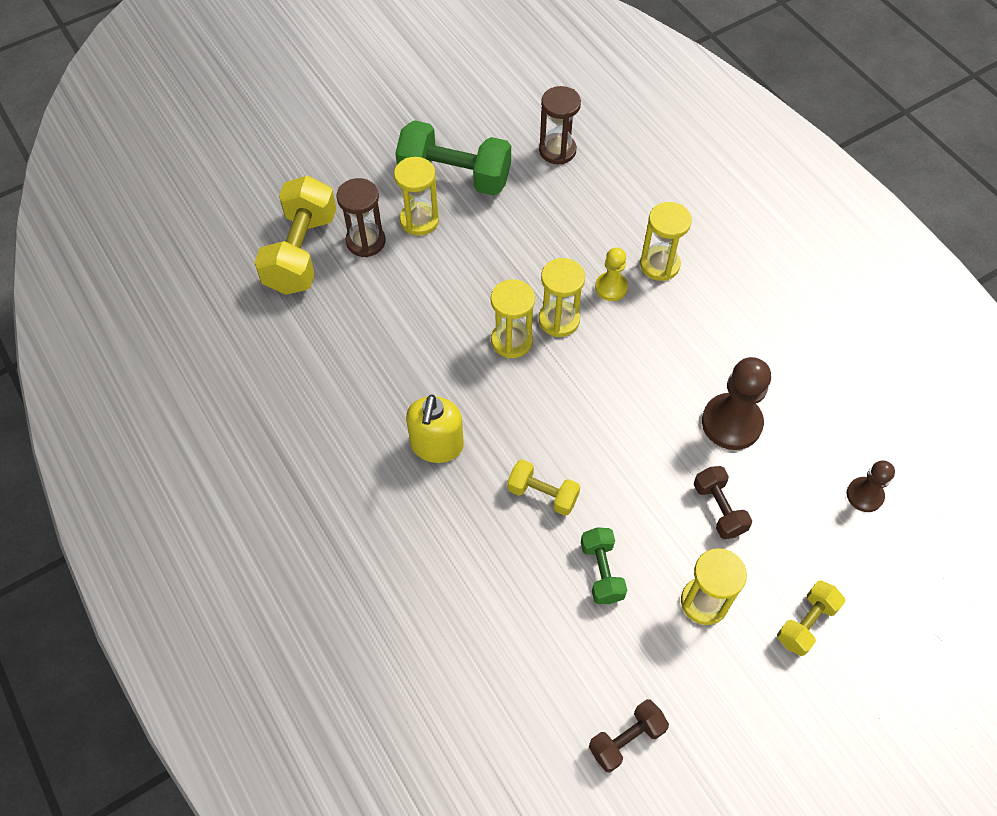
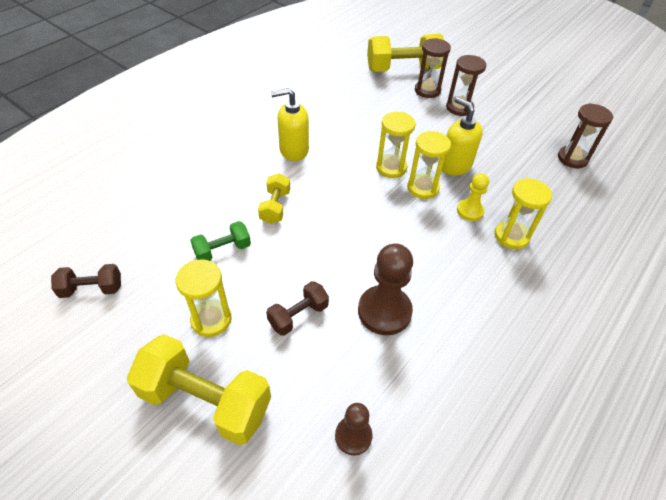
camera: 70 degrees right, 10 degrees down
yellow hourglass [394,157,439,236] -> brown hourglass [446,55,486,116]
green dumbbell [395,120,511,196] -> none
brown dumbbell [589,699,669,773] -> brown dumbbell turned 45 degrees counterclockwise [51,264,121,298]
yellow dumbbell [777,581,845,656] -> yellow dumbbell [127,334,271,445], size x1.88
none -> yellow soap dispenser [442,97,483,176]

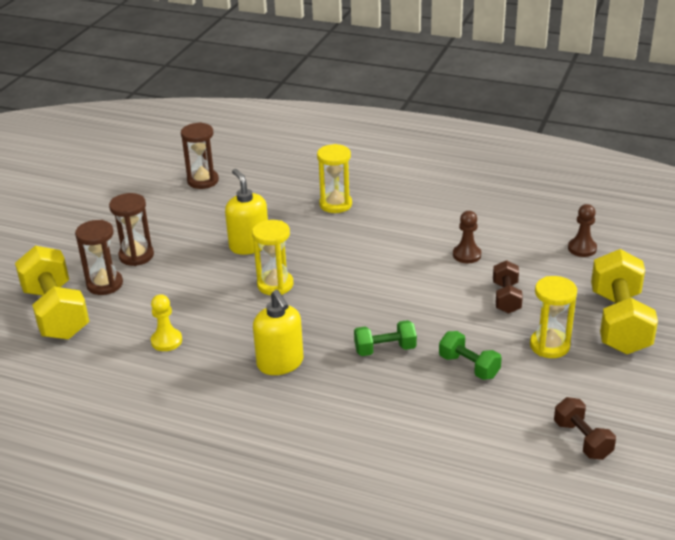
camera: 105 degrees left, 15 degrees down
yellow dumbbell [258,173,290,224] -> green dumbbell [354,320,417,356]
brown dumbbell [266,281,329,336] -> brown dumbbell turned 60 degrees clockwise [493,260,523,314]
brown pawn [358,243,413,335] -> brown pawn [453,211,481,263], size x0.58
yellow hourglass [407,131,451,199] -> none
yellow soap dispenser [442,97,483,176] -> yellow soap dispenser turned 120 degrees clockwise [225,169,268,255]
yellow pawn [457,173,489,221] -> yellow pawn moved to [151,294,182,351]

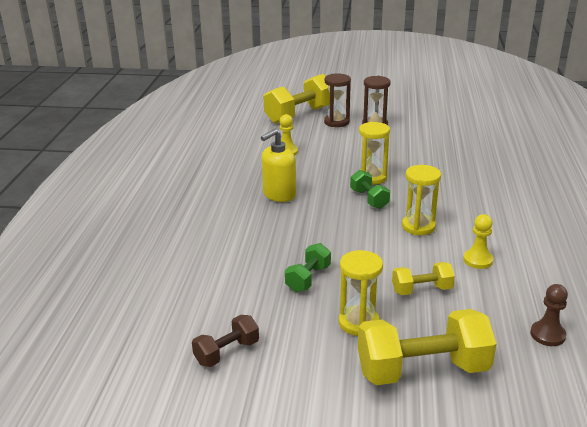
camera: 75 degrees right, 5 degrees down
brown hourglass [181,122,219,189] -> none
yellow soap dispenser [225,169,268,255] -> none
yellow hourglass [317,144,352,213] -> yellow hourglass moved to [402,165,441,235]
green dumbbell [354,320,417,356] -> green dumbbell moved to [350,170,390,209]
brown pawn [453,211,481,263] -> yellow pawn [463,214,494,269]
brown dumbbell [493,260,523,314] -> yellow dumbbell [392,262,455,295]

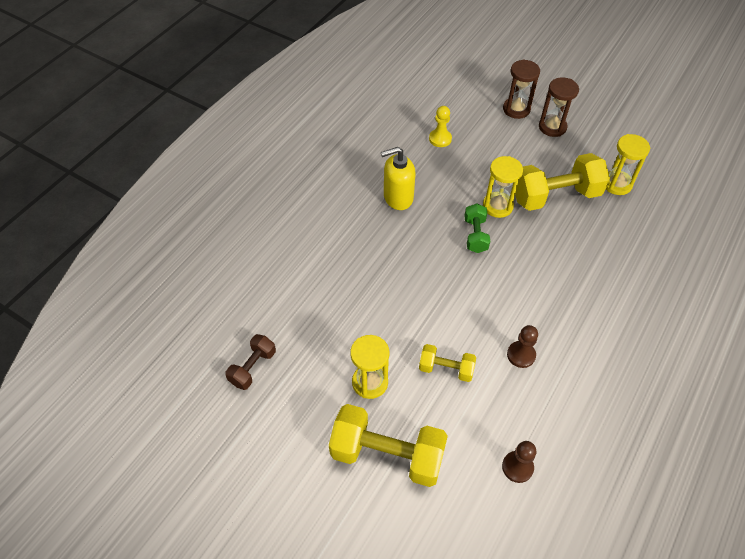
camera: 25 degrees right, 25 degrees up
brown dumbbell [192,315,259,367] -> brown dumbbell turned 45 degrees counterclockwise [225,334,276,390]
yellow dumbbell [264,74,330,124] -> yellow dumbbell moved to [515,153,610,211]
green dumbbell [285,243,331,292] -> none
yellow hourglass [402,165,441,235] -> yellow hourglass moved to [606,134,650,195]
yellow pawn [463,214,494,269] -> brown pawn [507,325,538,368]

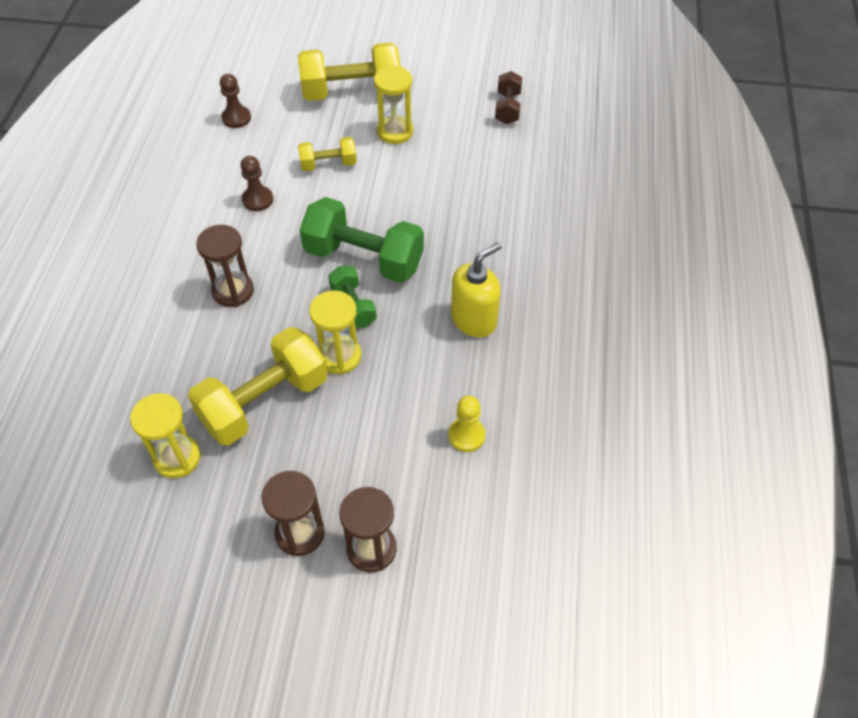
camera: 155 degrees right, 0 degrees up
none -> brown hourglass [196,225,254,307]
none -> green dumbbell [300,197,424,283]

